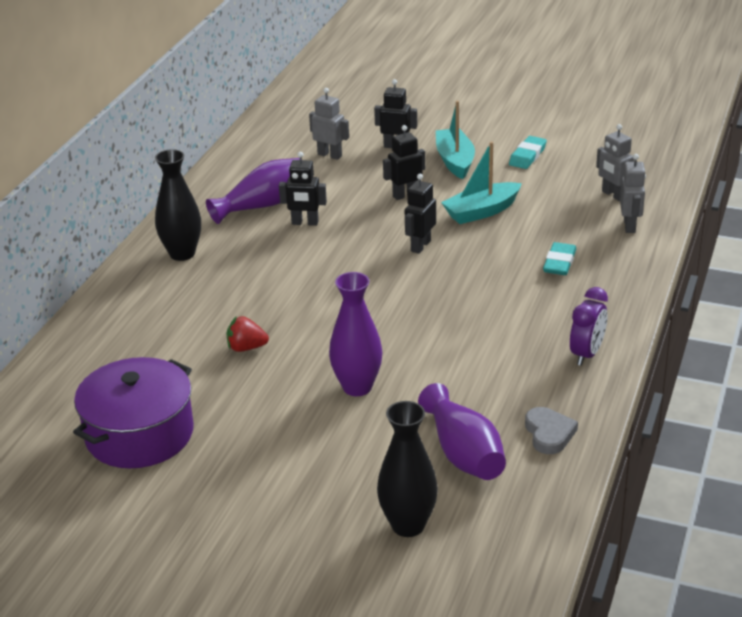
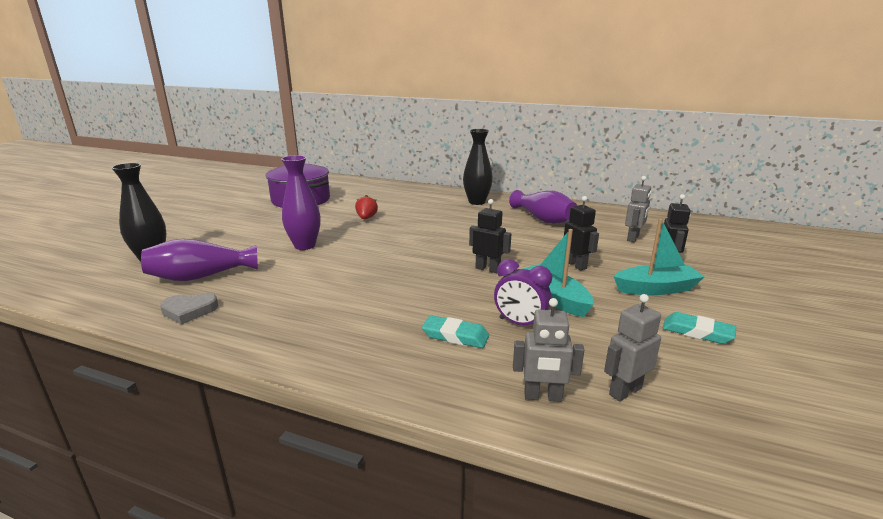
camera: 90 degrees right, 10 degrees down
black robot [279,152,327,226] -> none
purple clock [570,287,608,366] -> purple clock moved to [494,259,552,325]

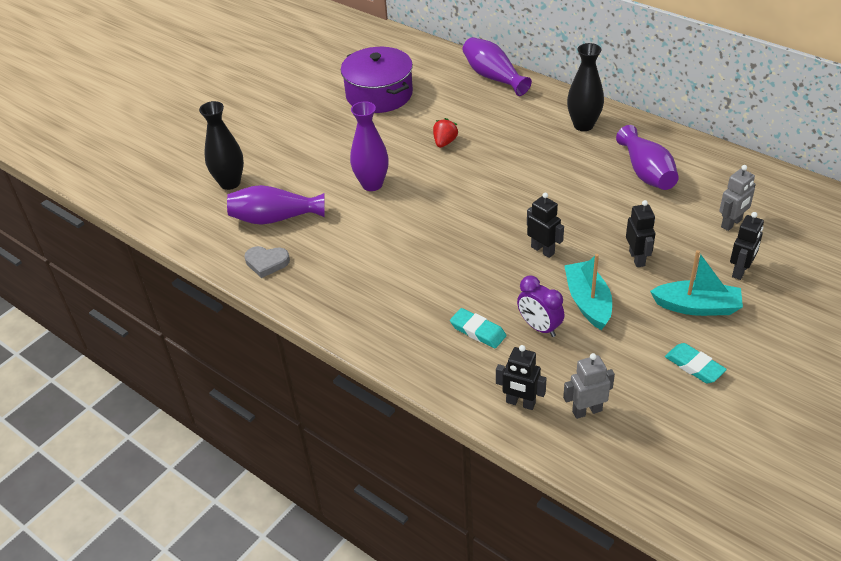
camera: 20 degrees right, 20 degrees up
grey robot [513,298,584,402] -> black robot [496,345,546,410]
none -> purple vase [462,37,532,96]

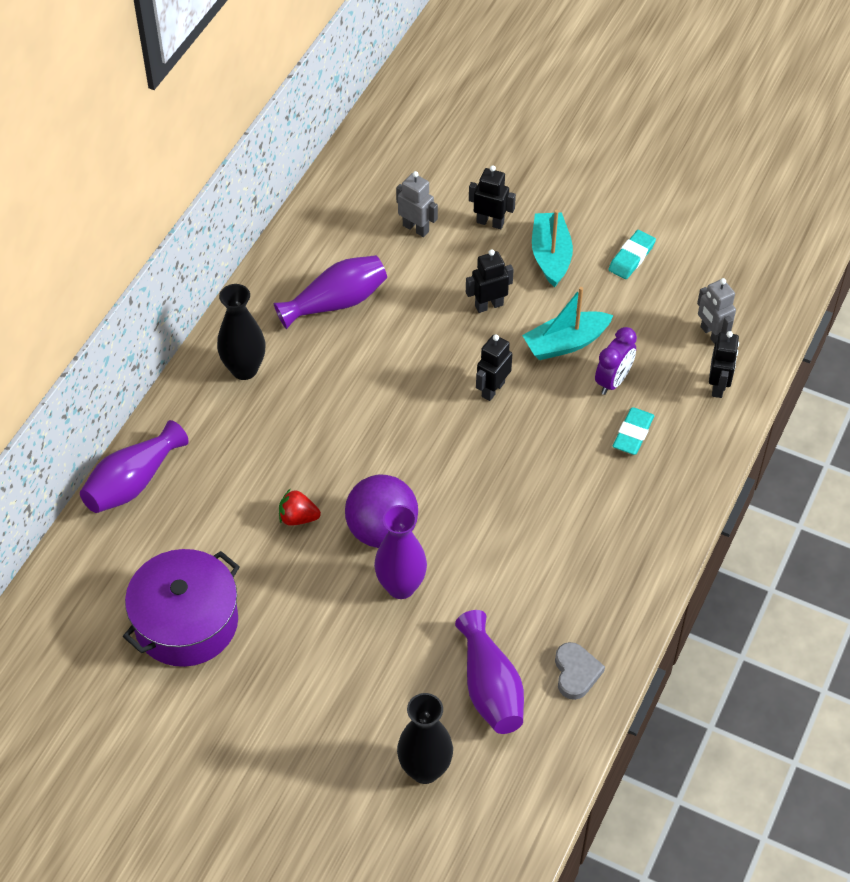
camera: 105 degrees left, 10 degrees up
none -> purple ball [345,475,418,548]

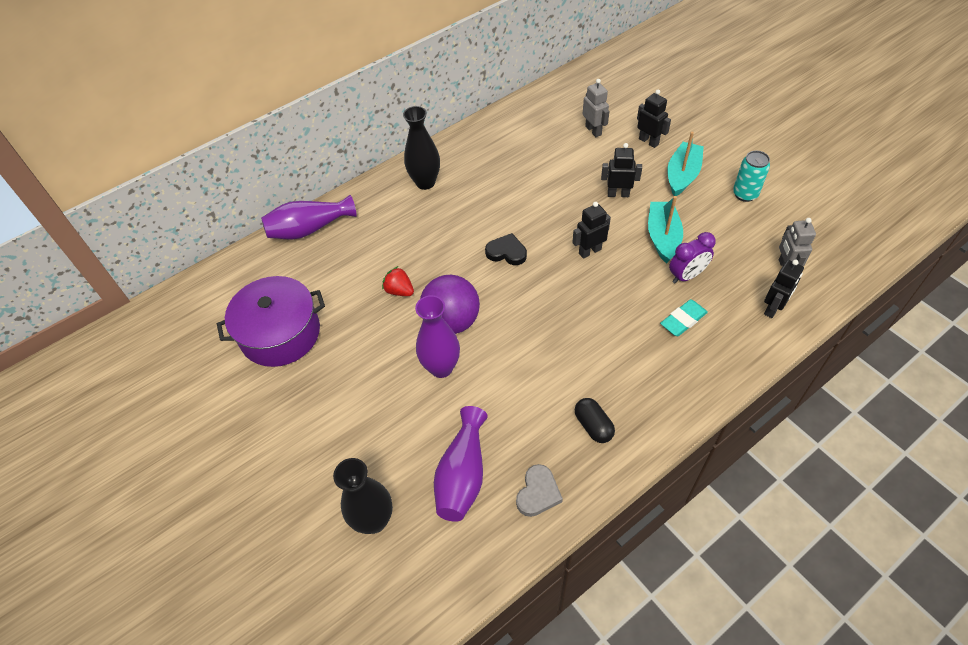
camera: 30 degrees right, 0 degrees up
purple vase [274,255,387,329] -> none
turquoise boat [522,287,613,360] -> turquoise boat turned 90 degrees clockwise [648,196,683,264]
turquoise eraser [608,230,656,279] -> turquoise can [733,151,770,202]
none -> black heart [485,233,527,265]
none -> black capsule [575,398,615,443]

